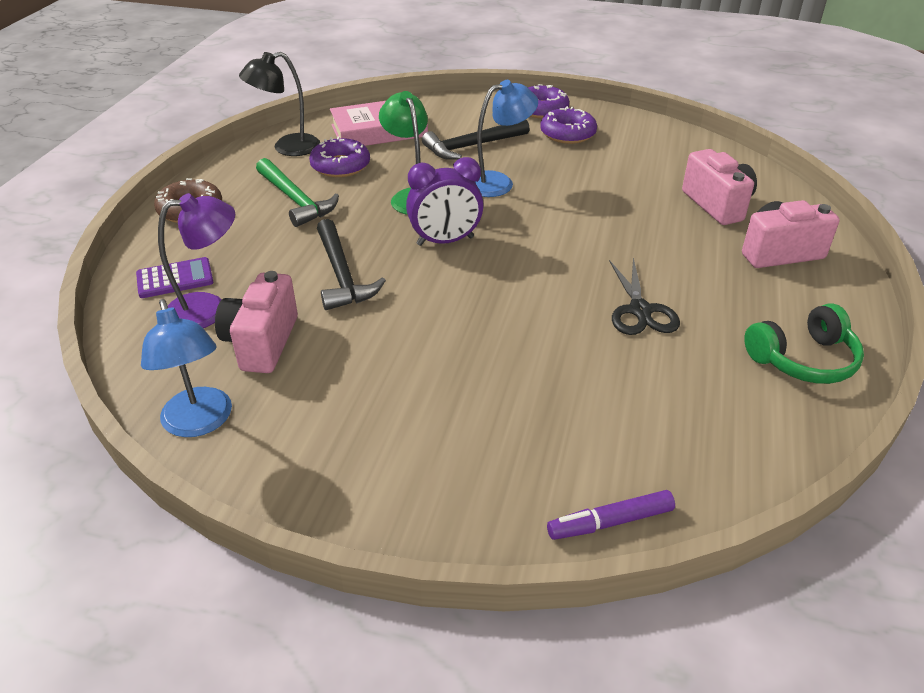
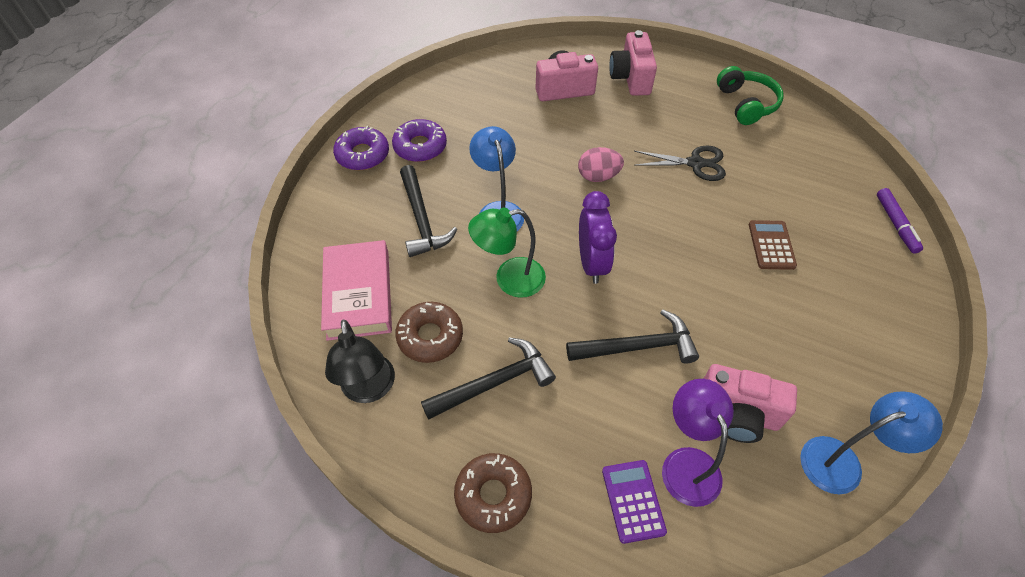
camera: 80 degrees left, 15 degrees up
green hammer [256,158,339,227] -> black hammer [421,337,556,420]
purple donut [309,137,370,177] -> brown donut [395,302,463,363]
none -> pink egg [578,147,624,182]
none -> brown calculator [749,220,797,270]

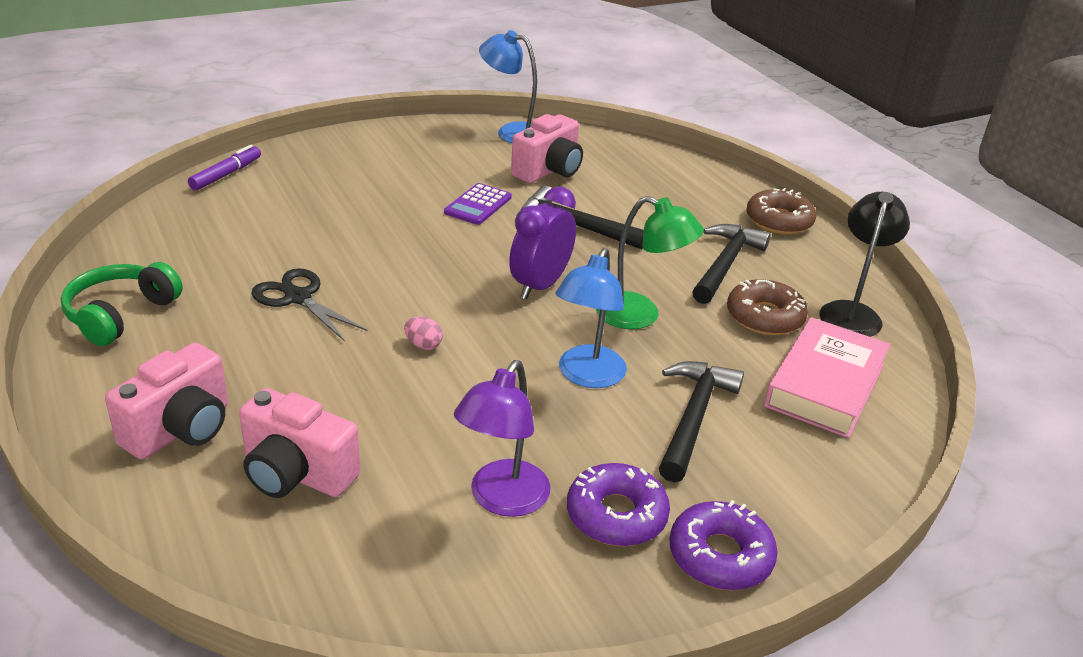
camera: 145 degrees left, 20 degrees down
black hammer [421,337,556,420] -> black hammer turned 105 degrees clockwise [692,224,771,304]
pink egg [578,147,624,182] -> pink egg [404,316,443,350], size x0.61
purple calculator [602,460,667,544] -> purple calculator moved to [444,183,512,225]
purple lamp [662,379,734,507] -> purple lamp moved to [454,360,551,517]
pink camera [704,364,797,443] -> pink camera turned 75 degrees clockwise [511,114,583,183]
brown calculator [749,220,797,270] -> none

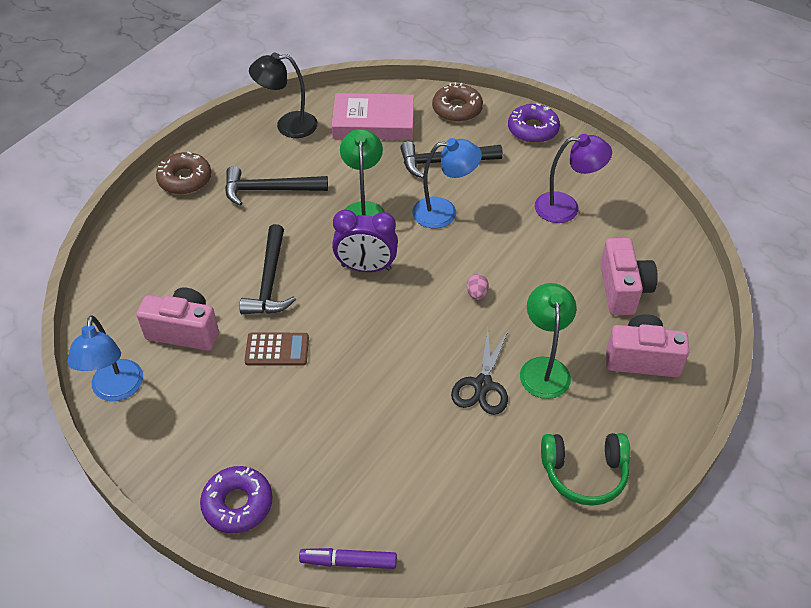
camera: 115 degrees left, 15 degrees up
purple calculator [444,183,512,225] -> brown calculator [244,333,309,366]
purple donut [567,463,670,546] -> purple donut moved to [200,466,273,533]
brown donut [727,279,808,335] -> brown donut moved to [432,82,483,122]
none -> green lamp [520,283,577,399]

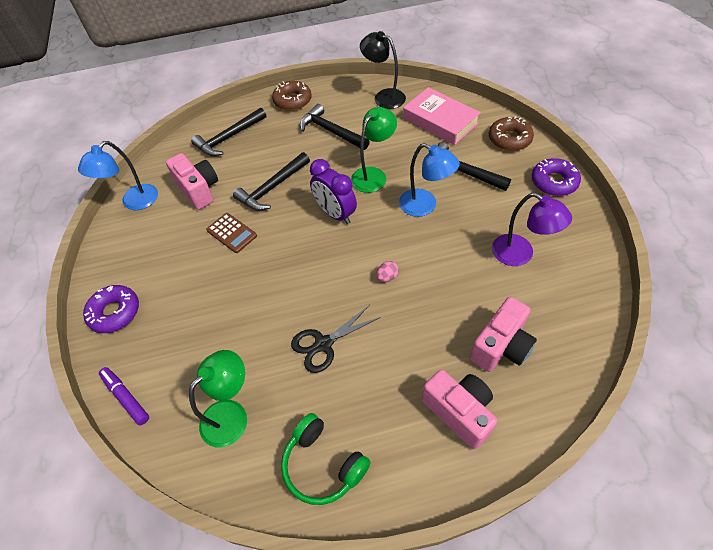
camera: 45 degrees right, 5 degrees up
green lamp [520,283,577,399] -> green lamp moved to [189,350,247,448]
none -> black hammer [191,108,266,156]

